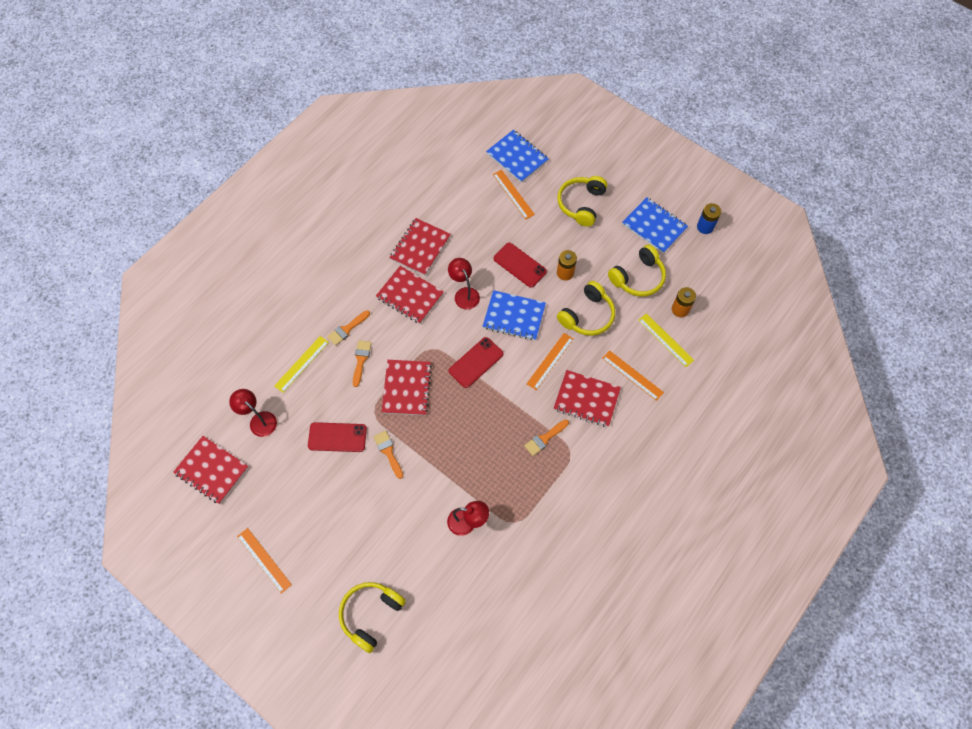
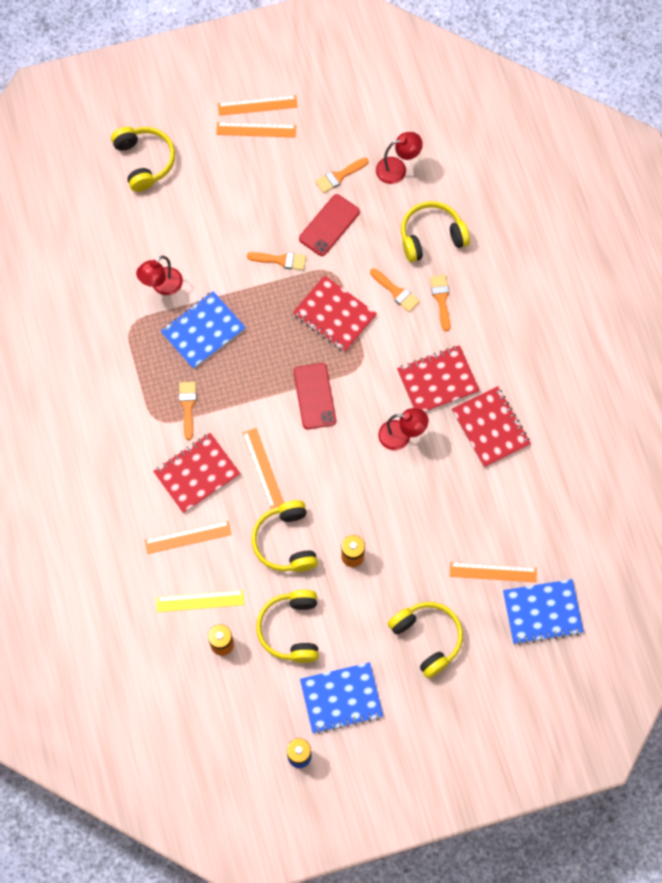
camera: 125 degrees right, 5 degrees up
red notebook [173,436,249,504] -> none
yellow ruler [274,336,329,393] -> yellow headphones [401,201,470,262]
blue notebook [483,290,546,341] -> blue notebook moved to [161,291,246,369]
red phone [494,243,547,288] -> none
none -> orange ruler [216,122,296,138]
none -> orange brush [315,158,369,193]

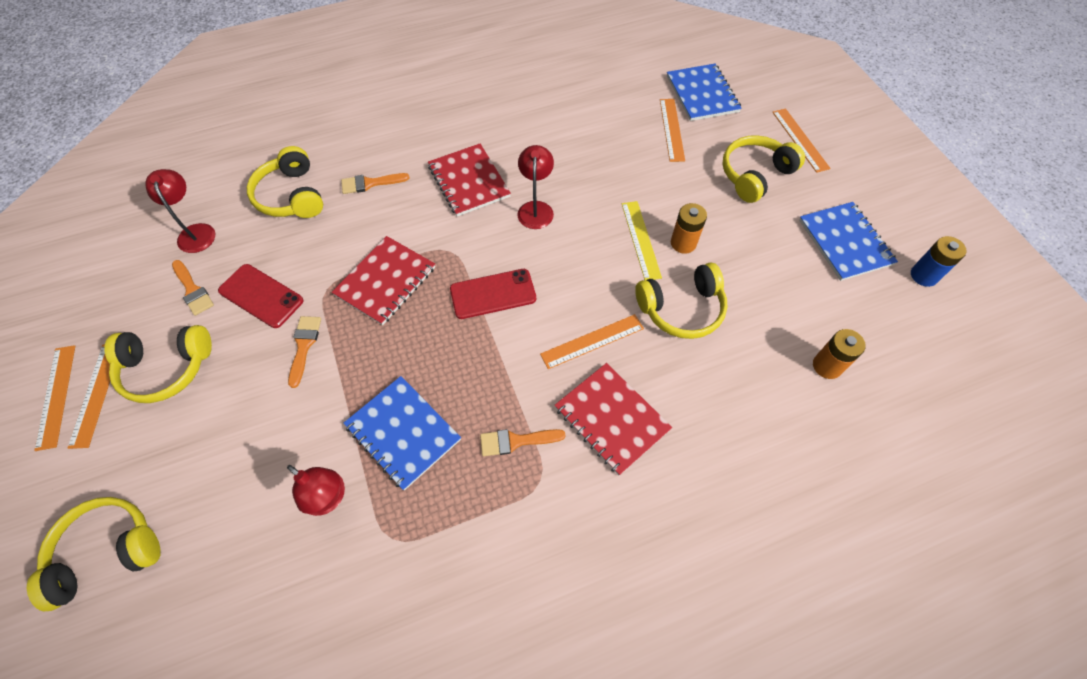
camera: 95 degrees left, 10 degrees down
orange ruler [144,521,232,554] -> orange ruler moved to [772,108,831,173]
yellow ruler [156,590,244,612] -> yellow ruler moved to [622,201,662,281]
yellow headphones [256,590,319,663] -> yellow headphones moved to [104,325,212,403]
orange brush [370,268,420,312] -> none
red notebook [452,386,531,468] -> none

